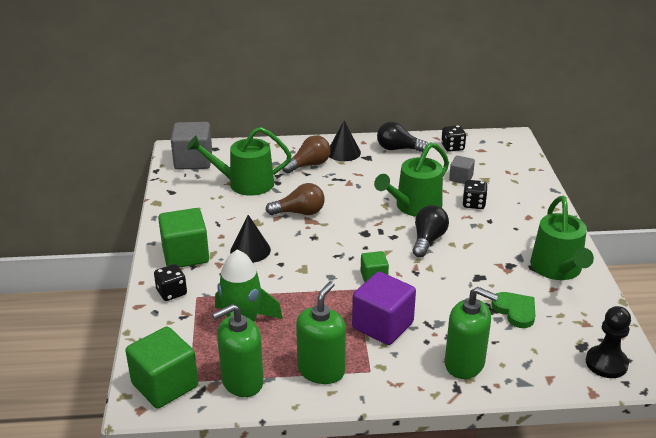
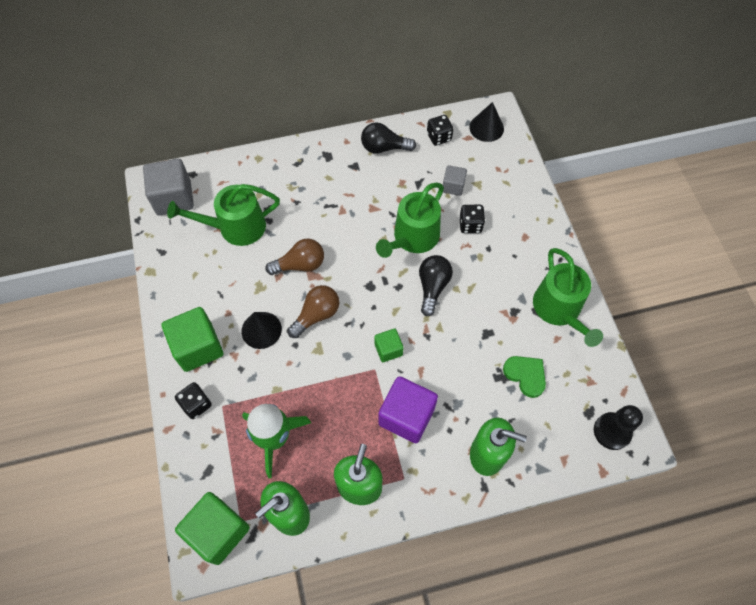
camera: 10 degrees left, 30 degrees up
brown light bulb [282,135,331,174] -> brown light bulb moved to [287,285,339,338]
black cone [329,120,361,161] -> black cone moved to [469,102,504,142]

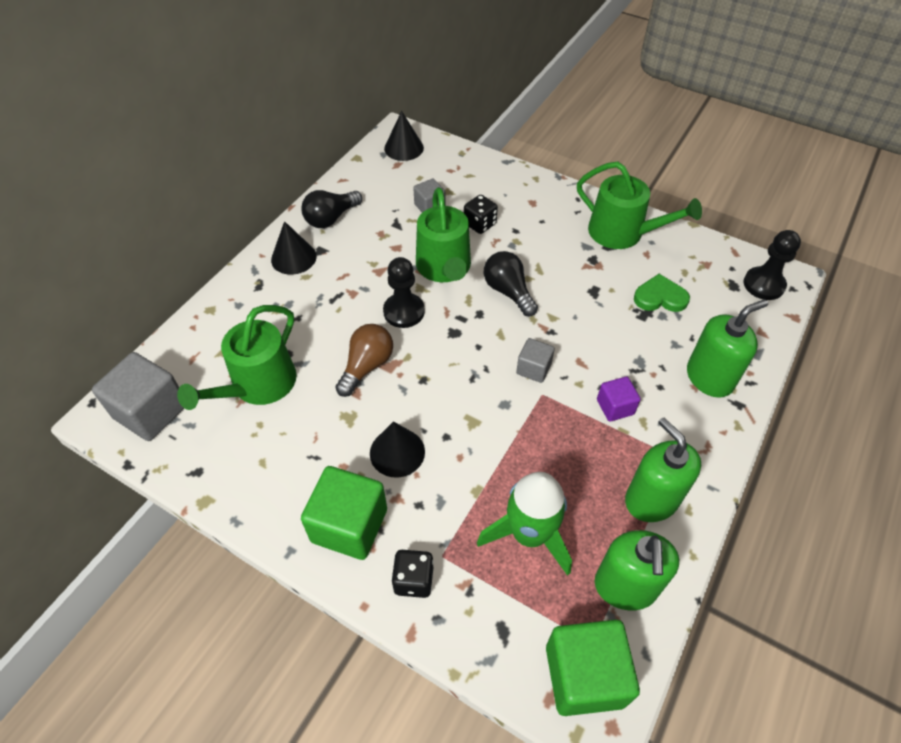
camera: 45 degrees left, 10 degrees down
brown light bulb [287,285,339,338] -> none
green cube [374,329,404,362] -> grey cube [516,338,555,383]
purple cube [379,376,438,443] -> purple cube [597,377,641,422], size x0.54
black dice [427,115,454,146] -> none
none -> black cone [271,221,317,275]
none -> black pawn [383,257,425,328]

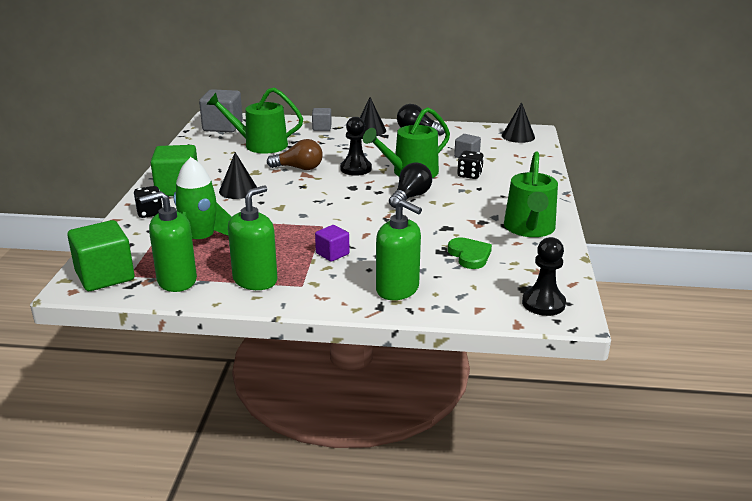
camera: 65 degrees right, 25 degrees down
grey cube [516,338,555,383] -> grey cube moved to [312,108,332,131]

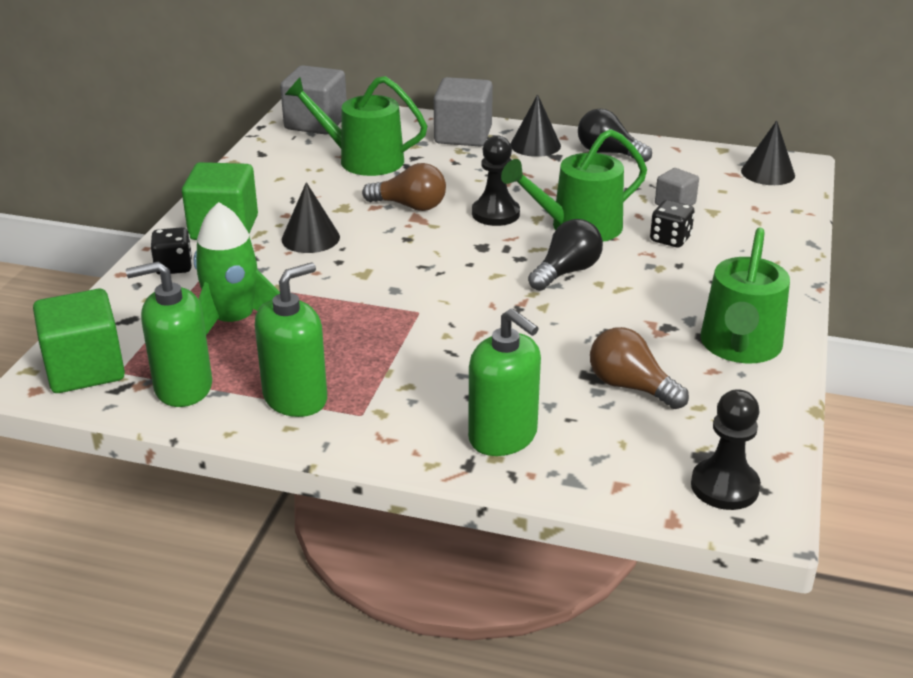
camera: 10 degrees right, 5 degrees up
grey cube [312,108,332,131] -> grey cube [434,77,493,146], size x1.84
purple cube [315,225,349,262] -> none
green heart [448,237,492,269] -> brown light bulb [590,327,689,409]

